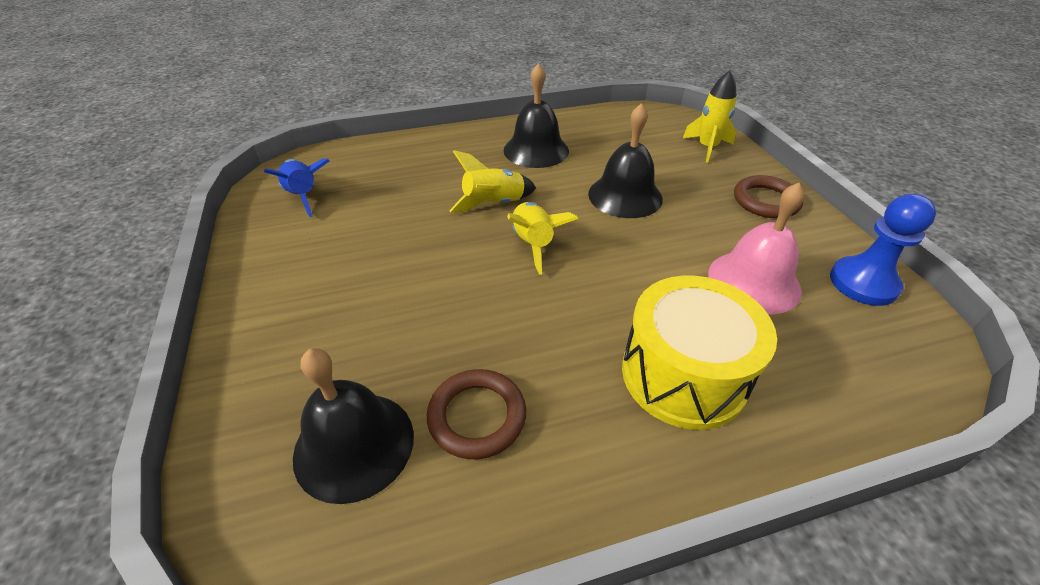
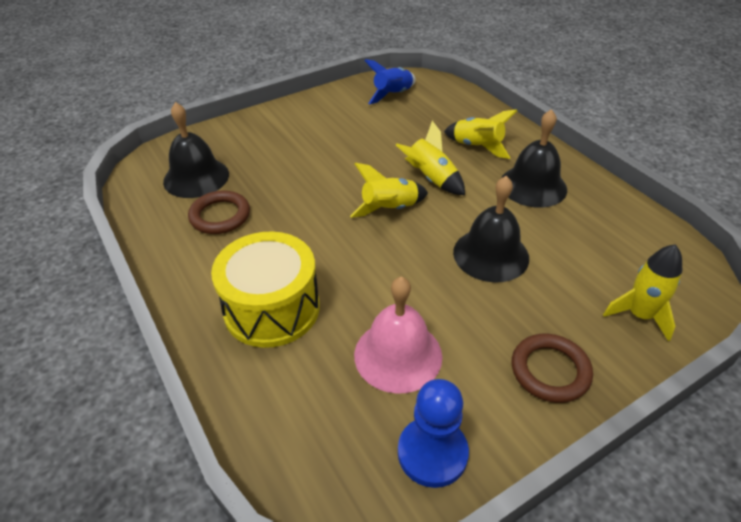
camera: 75 degrees right, 0 degrees up
none -> yellow rocket [444,109,517,159]

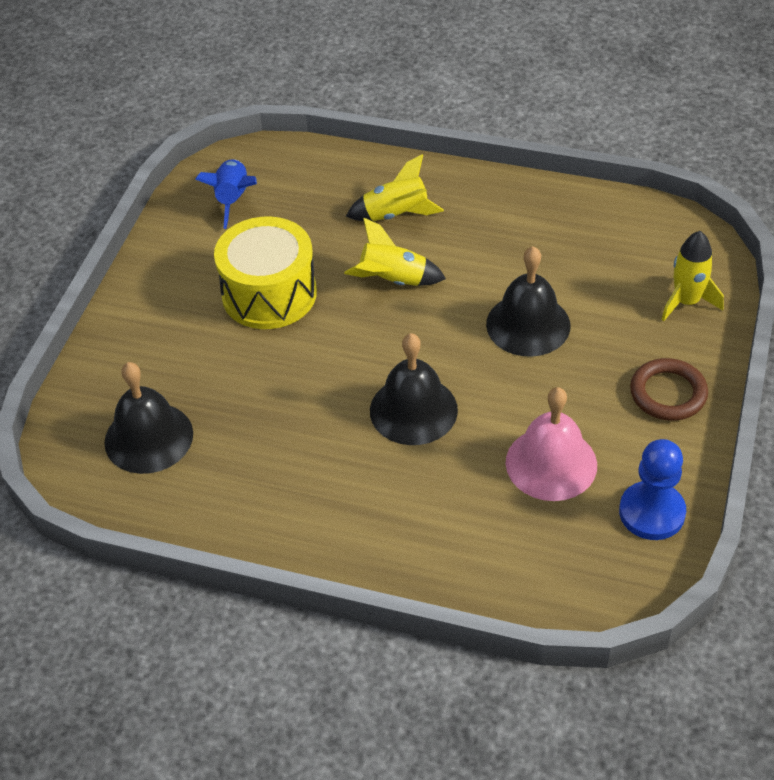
camera: 40 degrees left, 5 degrees up
brown ring [188,190,250,234] -> none
yellow drum [211,231,320,348] -> yellow drum moved to [214,216,317,329]
yellow rocket [350,163,428,218] -> none
black bell [501,109,567,208] -> black bell moved to [370,333,458,445]

